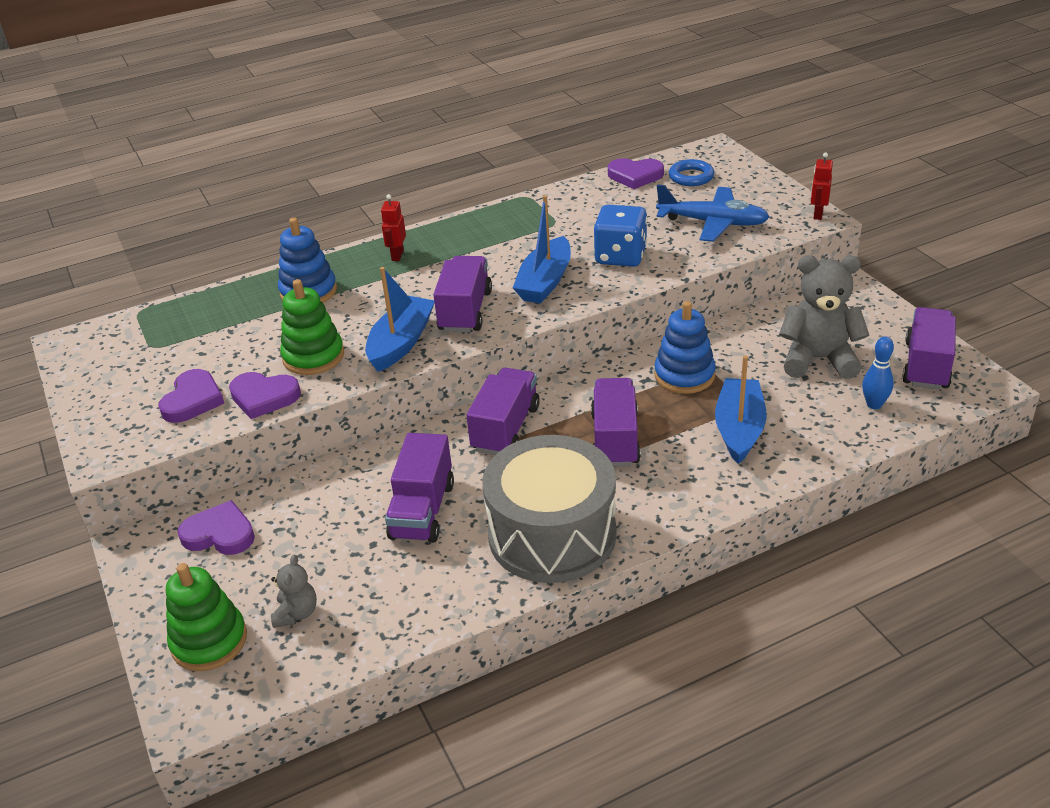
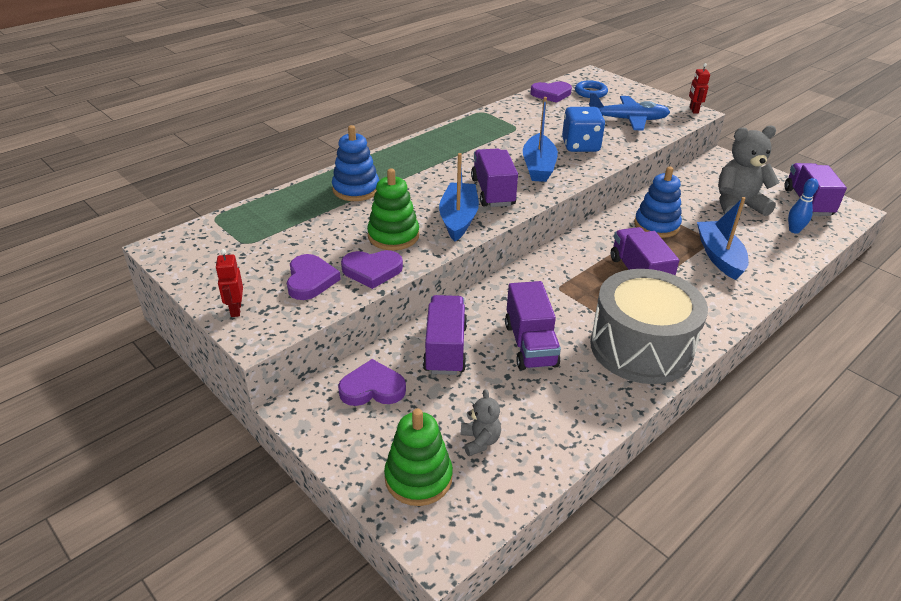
camera: 20 degrees left, 0 degrees up
red robot [381,194,406,261] -> red robot moved to [215,249,243,317]
purple truck [466,368,540,455] -> purple truck moved to [423,295,467,375]

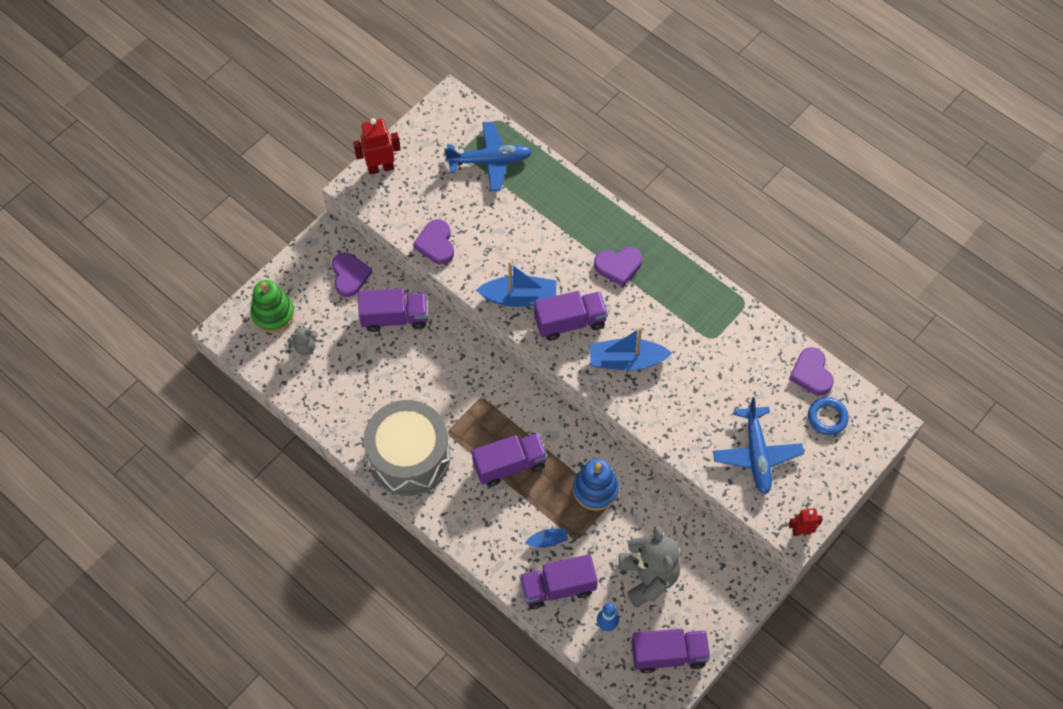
camera: 85 degrees right, 25 degrees up
red robot [215,249,243,317] -> red robot [353,118,401,175], size x1.60
purple heart [287,254,341,300] -> purple heart moved to [594,247,642,286]
blue stacking toy [332,125,379,201] -> none
green stacking toy [367,168,419,250] -> none
purple truck [505,281,561,370] -> purple truck moved to [519,554,598,609]
blue dice [562,107,605,152] -> none
blue boat [697,197,749,280] -> blue boat [525,528,568,548], size x0.51
none -> blue plane [444,122,532,191]

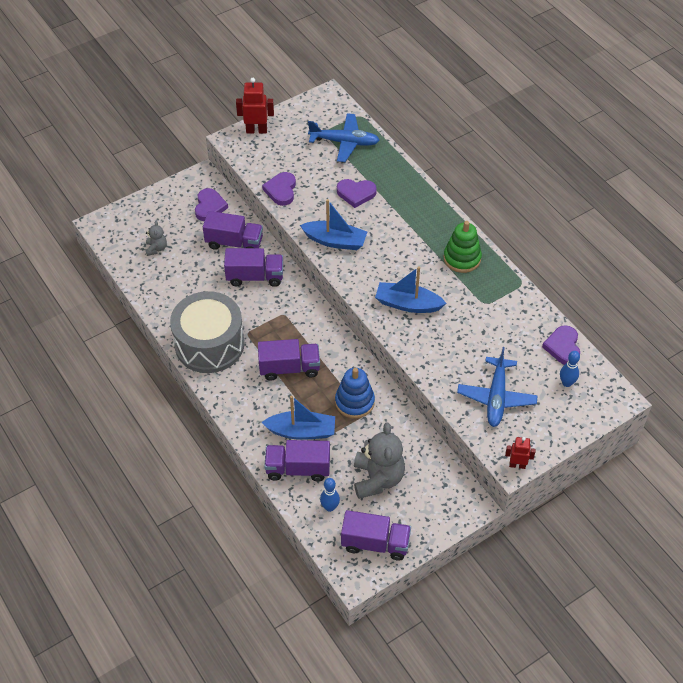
camera: 15 degrees right, 10 degrees down
green stacking toy [250,280,295,333] -> green stacking toy moved to [444,221,482,273]
grey teddy bear [287,326,318,355] -> grey teddy bear turned 90 degrees counterclockwise [145,221,167,256]
blue boat [525,528,568,548] -> blue boat [261,396,335,440], size x1.95
purple truck [534,291,608,341] -> purple truck moved to [224,248,283,287]
purple heart [594,247,642,286] -> purple heart moved to [337,179,377,208]
blue ring [808,397,849,435] -> blue bowling pin [560,351,580,387]

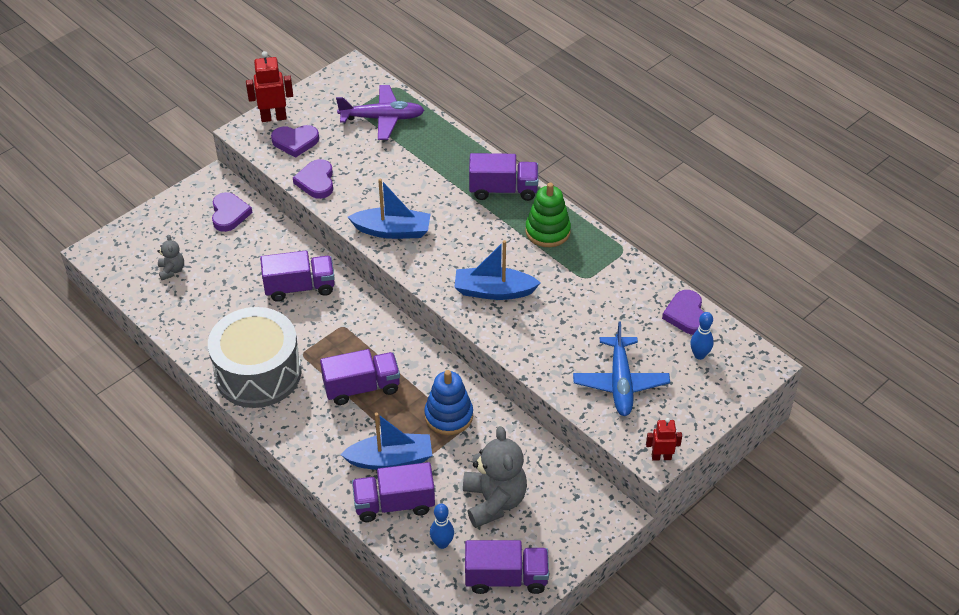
camera: 10 degrees left, 5 degrees down
purple truck [203,211,263,250] -> purple truck moved to [469,153,538,201]
blue plane [308,113,380,162] -> purple plane [336,85,425,140]
purple heart [337,179,377,208] -> purple heart moved to [271,125,319,158]

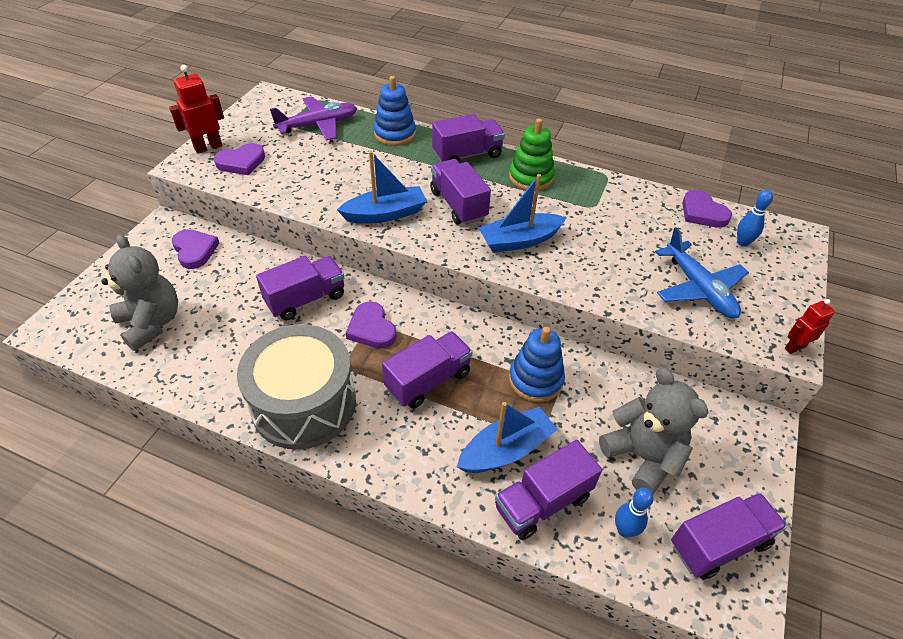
camera: 25 degrees left, 0 degrees up
grey teddy bear [157,235,184,280] -> grey teddy bear [101,234,178,351], size x2.01
purple heart [293,159,333,199] -> purple heart moved to [346,302,396,349]
none -> blue stacking toy [374,76,416,146]
none -> purple truck [430,159,491,225]

